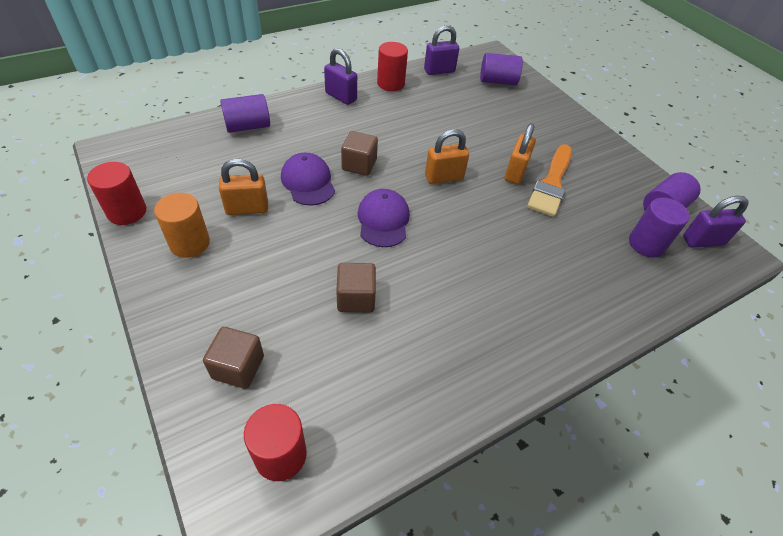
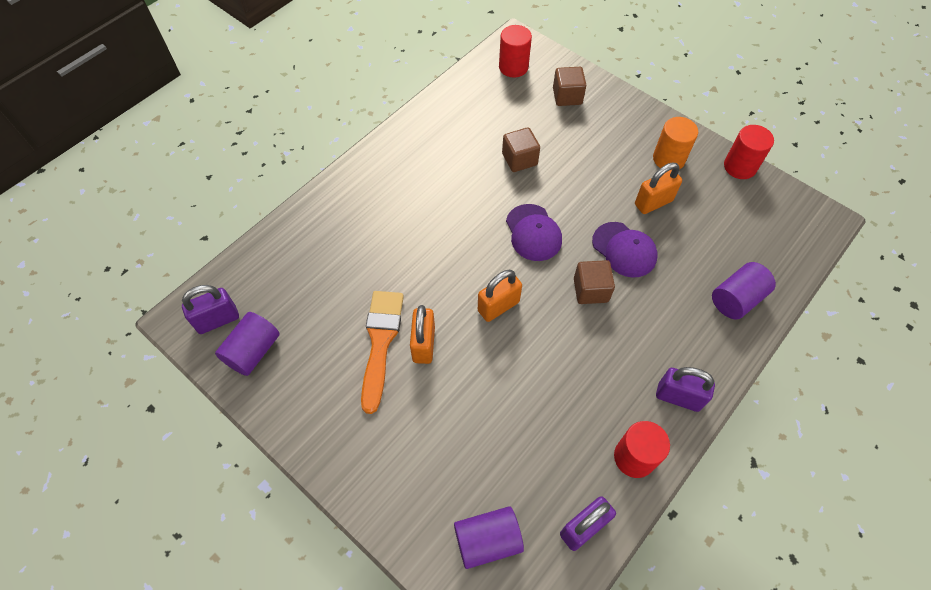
camera: 165 degrees right, 10 degrees up
purple cylinder [629,198,690,257] -> none

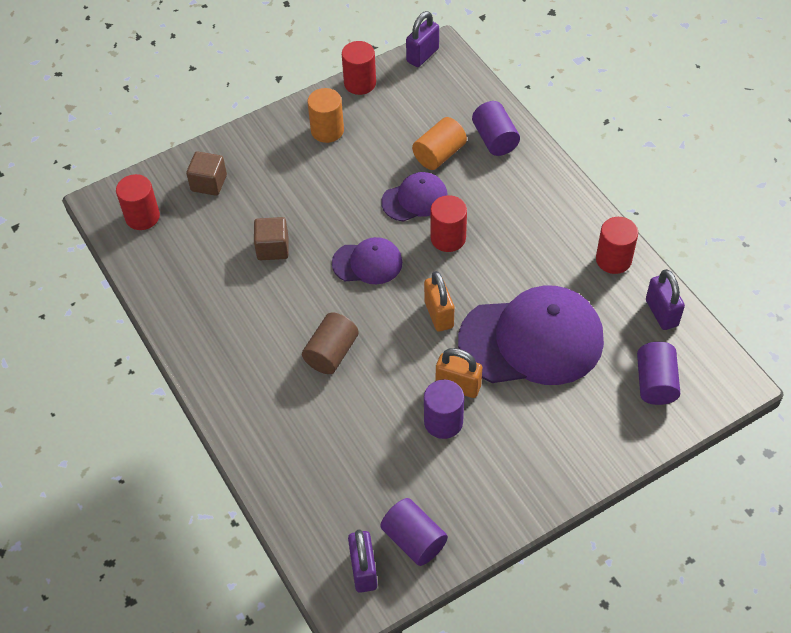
camera: 70 degrees left, 5 degrees down
orange brush [361,291,404,414] -> purple cylinder [424,379,464,439]
brown cube [574,260,615,304] -> red cylinder [431,195,467,252]
orange padlock [635,162,682,214] -> none
purple padlock [656,367,715,412] -> purple padlock moved to [406,11,439,67]
none -> brown cylinder [302,312,359,374]
none -> orange cylinder [412,117,467,170]
none -> purple cap [458,286,604,385]

